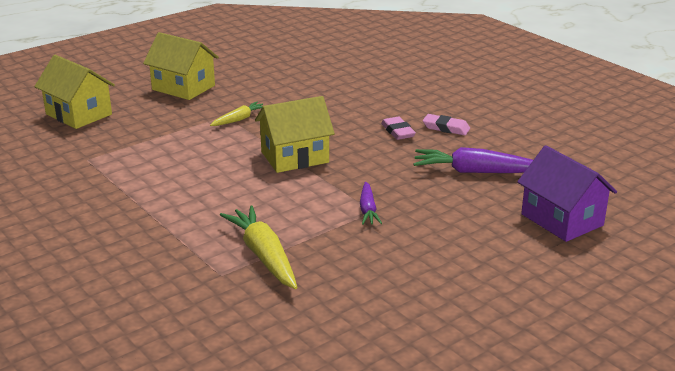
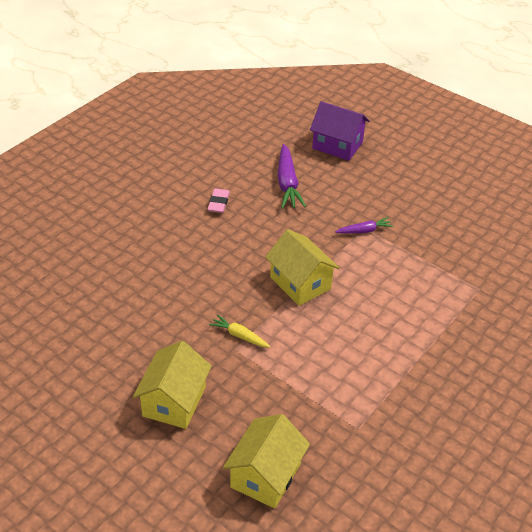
camera: 105 degrees left, 15 degrees up
yellow carrot [220,205,297,289] -> none
pink eraser [381,117,416,140] -> none
purple house [517,145,617,242] -> purple house turned 75 degrees clockwise [310,101,370,161]

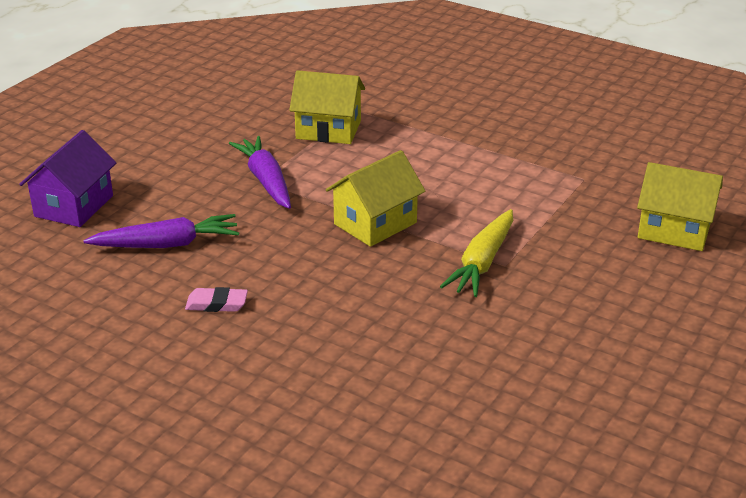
camera: 95 degrees left, 10 degrees down
yellow house [133,341,212,429] -> yellow house moved to [289,70,365,144]
yellow carrot [209,314,271,348] -> yellow carrot [440,209,513,297], size x1.76
purple carrot [335,217,393,234] -> purple carrot [229,136,291,209], size x1.76

